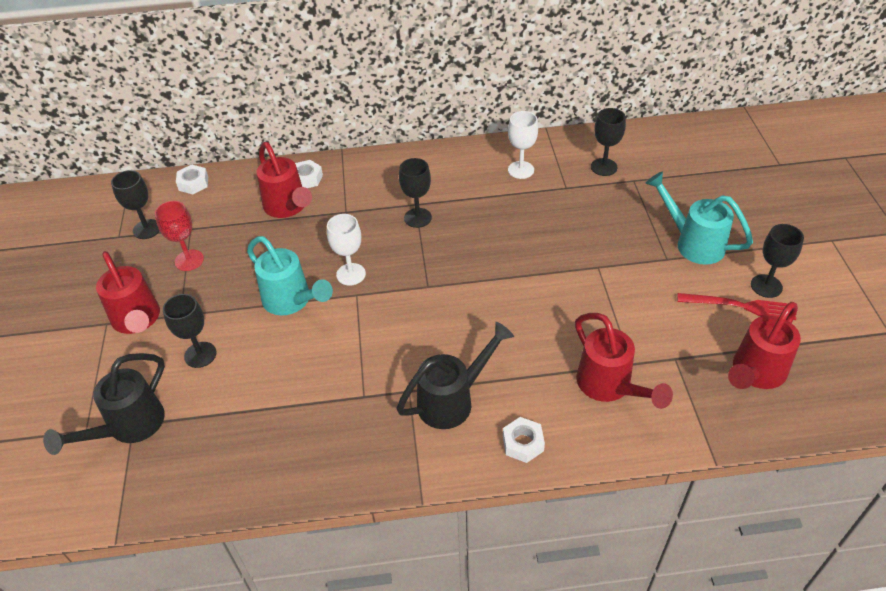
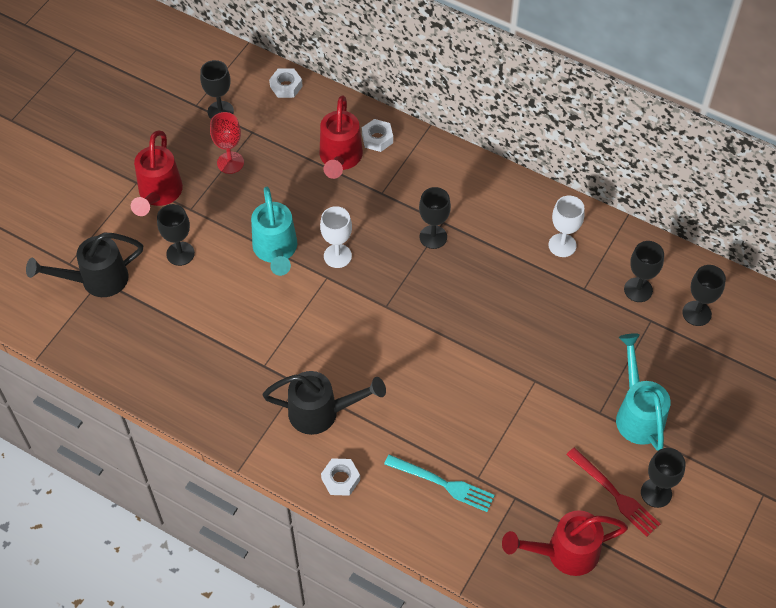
camera: 35 degrees right, 10 degrees up
red watering can [575,313,673,409] -> turquoise fork [384,455,495,512]
none -> black goblet [682,265,726,326]

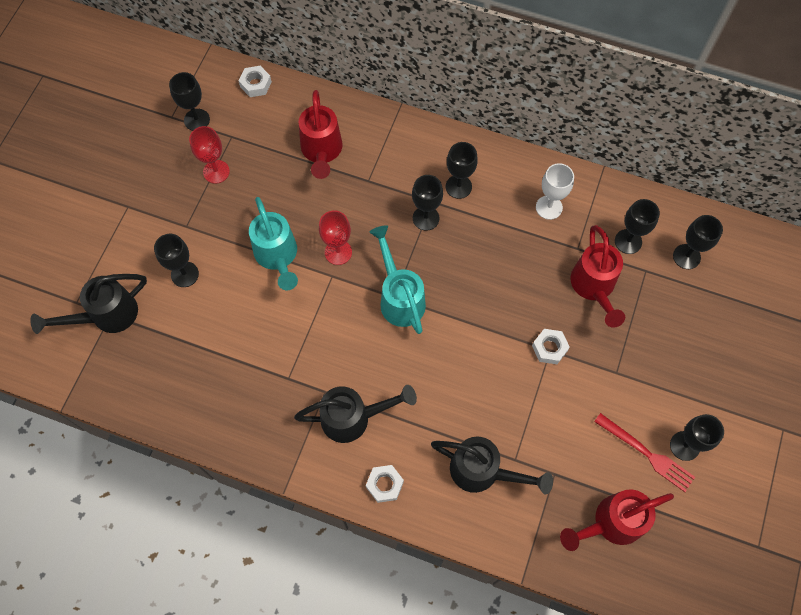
camera: 10 degrees left, 10 degrees up
red watering can [131,131,183,216] -> red watering can moved to [571,225,625,328]
white goblet [320,206,352,268] -> red goblet [319,210,352,265]
white nut [362,119,393,152] -> white nut moved to [532,329,570,364]
turquoise fork [384,455,495,512] -> black watering can [431,437,553,494]
turquoise watering can [616,333,671,451] -> turquoise watering can moved to [370,225,426,334]
none -> black goblet [446,142,478,199]

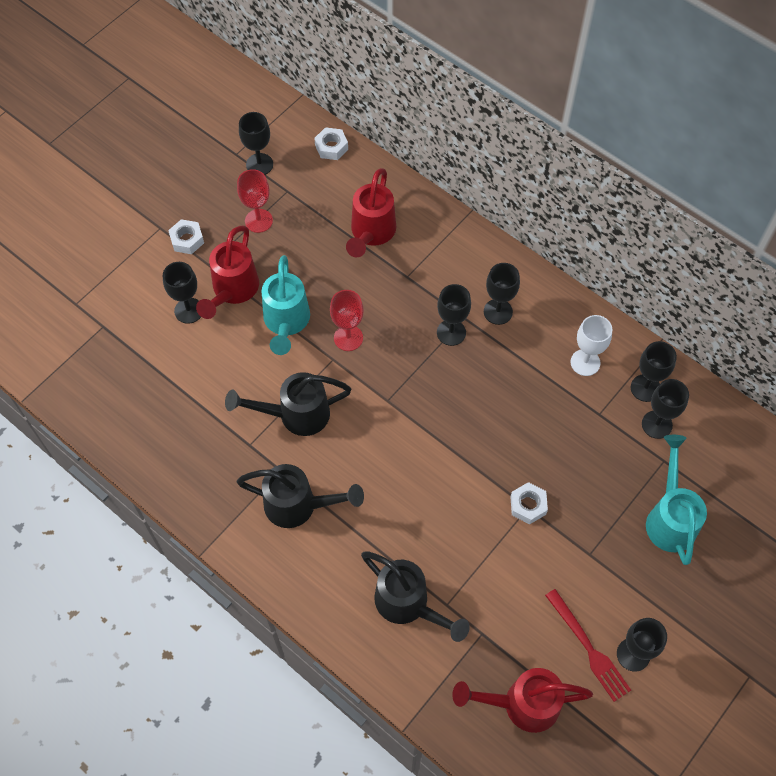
camera: 20 degrees right, 5 degrees down
black watering can [30,274,147,334] -> black watering can moved to [225,372,352,436]
white nut [366,465,404,503] -> white nut moved to [168,219,204,254]
turquoise watering can [370,225,426,334] -> turquoise watering can moved to [646,435,707,565]
red watering can [571,225,625,328] -> red watering can moved to [196,226,259,319]
black goblet [673,215,723,269] -> black goblet moved to [631,341,677,402]

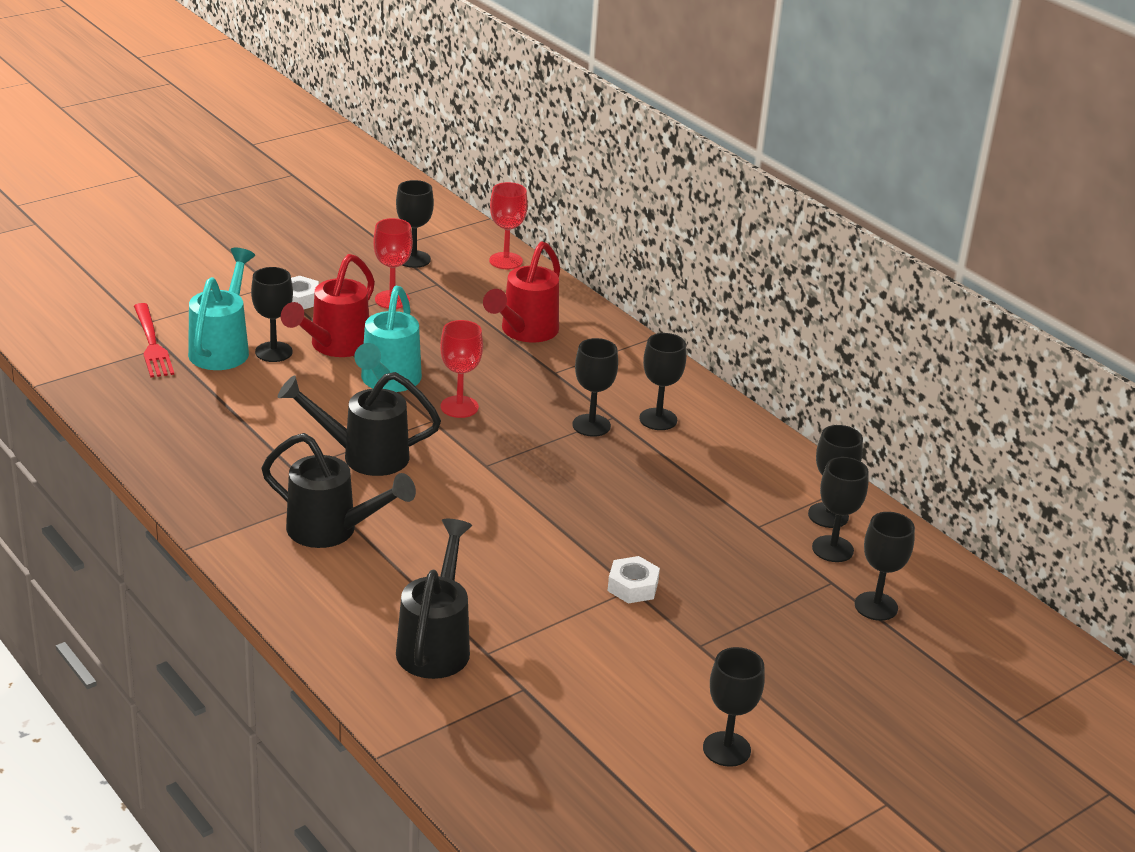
camera: 10 degrees right, 30 degrees down
white nut [314,127,348,160] -> red goblet [489,182,528,269]
black watering can [361,551,470,642] -> black watering can turned 135 degrees counterclockwise [396,519,472,679]
red watering can [452,668,593,733] -> none
red fork [545,589,631,702] -> red fork moved to [134,303,174,378]
white goblet [571,315,612,376] -> none
turquoise watering can [646,435,707,565] -> turquoise watering can moved to [188,248,255,370]
none -> black goblet [855,512,915,621]

